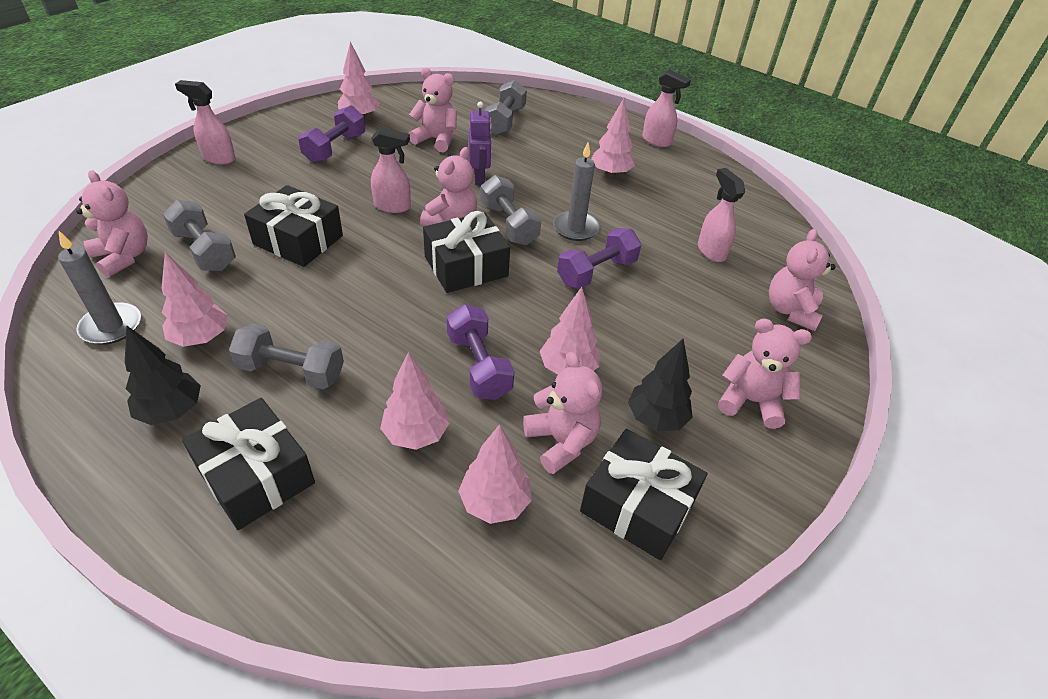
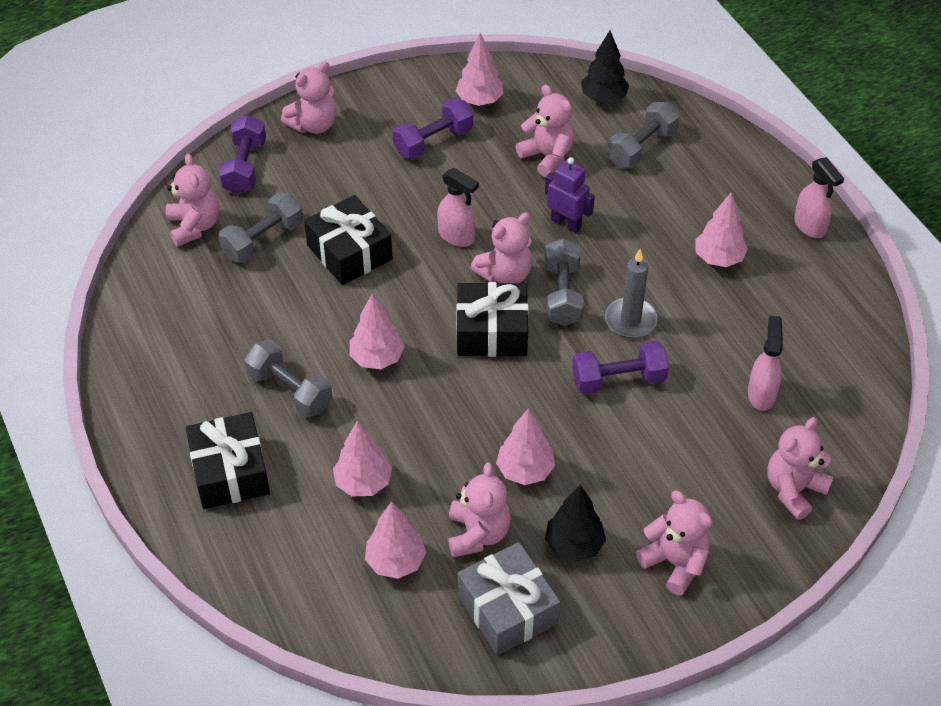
camera: 30 degrees right, 5 degrees up
grey candle [58,231,141,345] -> none
black tree [125,326,201,425] -> black tree moved to [581,30,629,103]
pink tree [162,252,228,347] -> pink tree moved to [349,294,405,369]
grey dumbbell [163,200,236,271] -> grey dumbbell turned 60 degrees clockwise [218,192,303,263]
pink spray bottle [175,80,236,164] -> pink teddy bear [281,61,337,134]
purple dumbbell [447,304,515,400] -> purple dumbbell moved to [219,115,266,194]
purple robot [469,102,492,185] -> purple robot turned 75 degrees counterclockwise [545,157,595,233]
black gift [580,429,708,560] -> grey gift [457,542,560,655]

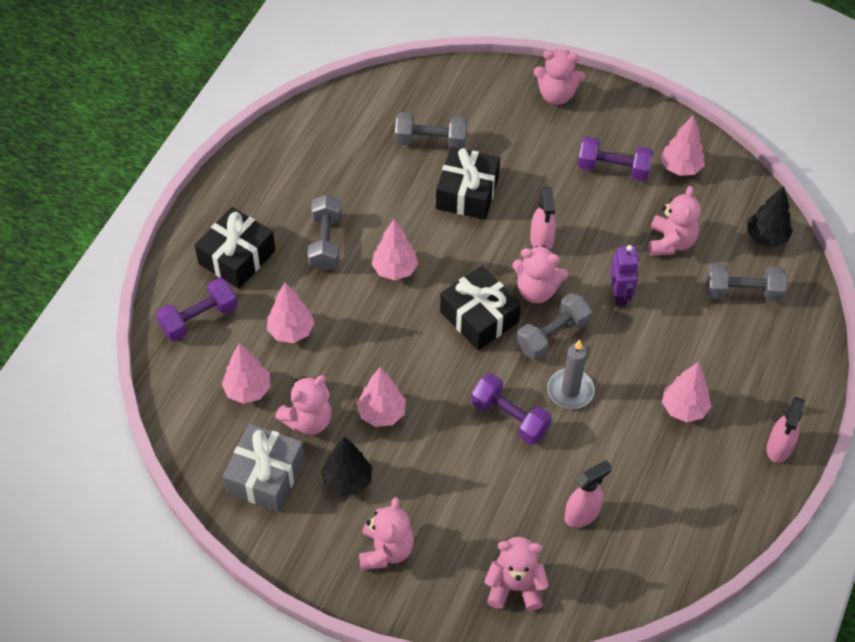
camera: 50 degrees right, 5 degrees up
pink teddy bear [166,154,219,247] -> none
purple dumbbell [219,115,266,194] -> purple dumbbell moved to [156,278,238,341]

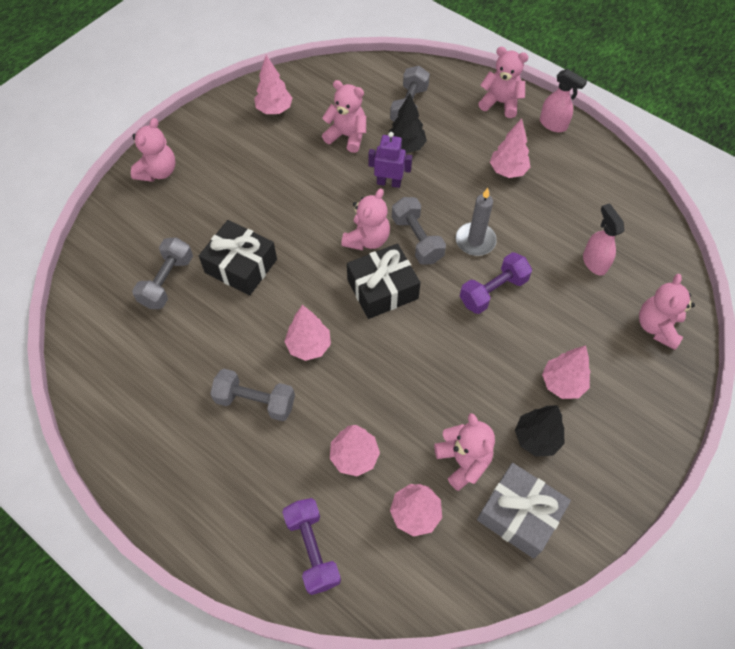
camera: 75 degrees left, 5 degrees up
black gift [195,207,275,289] -> none
pink tree [357,367,406,427] -> pink tree moved to [542,345,591,399]
pink teddy bear [359,497,414,570] -> pink teddy bear moved to [478,47,528,118]
pink spray bottle [530,187,556,249] -> none
purple dumbbell [577,137,653,181] -> none
black tree [747,186,793,247] -> black tree moved to [389,93,427,153]

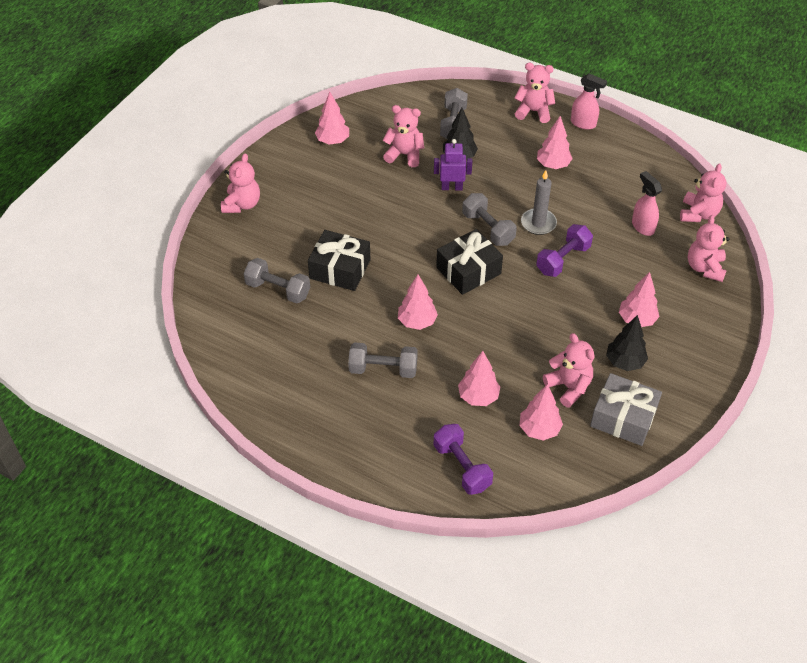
camera: 10 degrees left, 10 degrees down
grey dumbbell [132,237,193,309] -> grey dumbbell turned 75 degrees counterclockwise [244,258,310,304]
pink teddy bear [341,188,390,250] -> pink teddy bear moved to [680,163,726,222]

